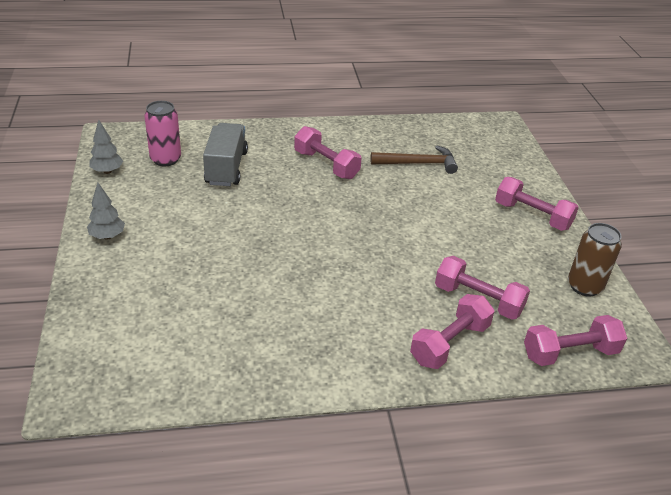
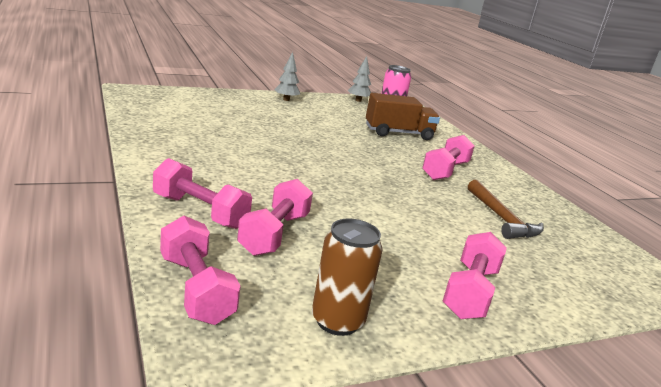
camera: 75 degrees right, 15 degrees down
grey truck [203,123,248,186] -> brown truck [366,93,440,140]

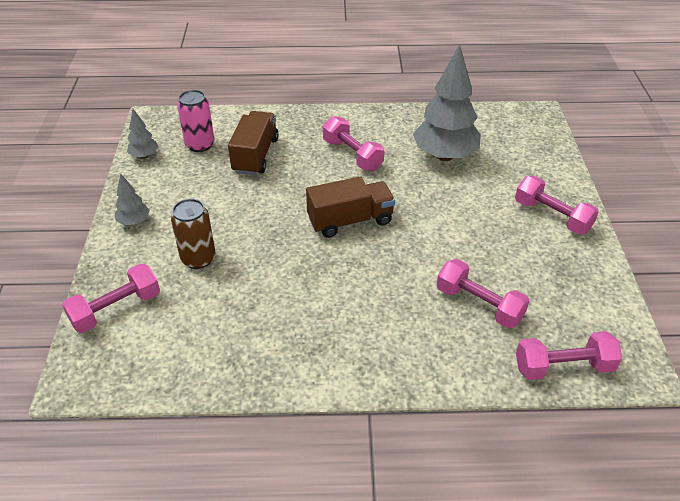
camera: 65 degrees left, 20 degrees up
pink dumbbell [153,158,252,229] -> pink dumbbell moved to [62,264,160,333]
brown can [312,219,383,336] -> brown can moved to [171,199,216,269]
brown hammer [468,180,544,239] -> grey tree [413,45,481,161]
none -> brown truck [306,177,395,238]

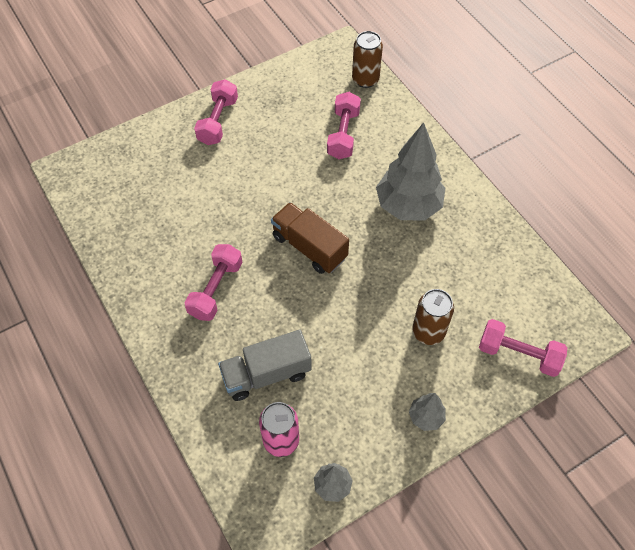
camera: 120 degrees left, 15 degrees up
brown truck [228,111,279,175] -> grey truck [218,330,312,401]
grey tree [413,45,481,161] -> grey tree moved to [376,122,445,221]
pink dumbbell [516,331,622,380] -> brown can [352,31,383,88]

